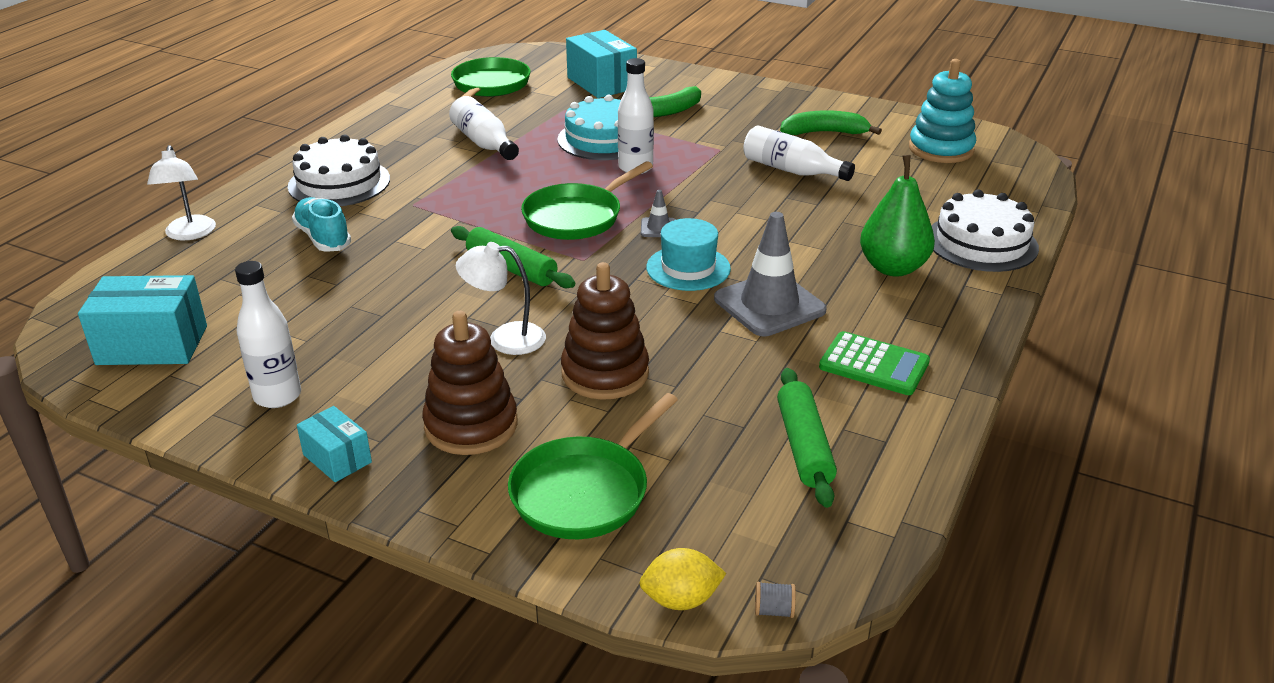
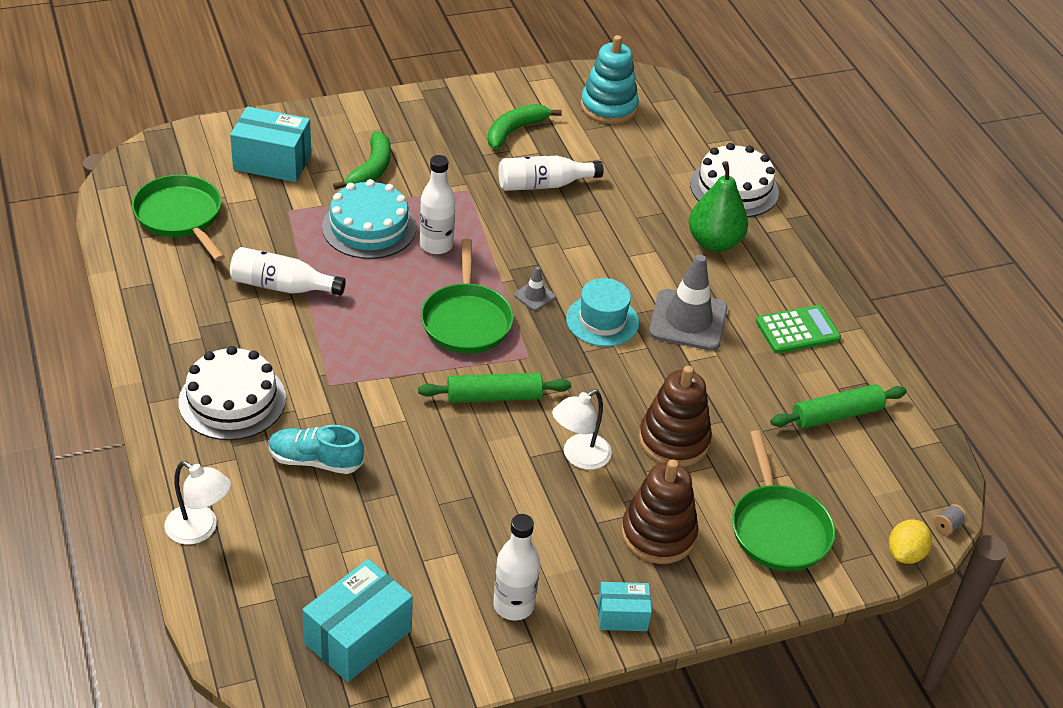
camera: 50 degrees left, 10 degrees up
green rolling pin [777,368,837,508] -> green rolling pin turned 60 degrees counterclockwise [770,384,907,429]

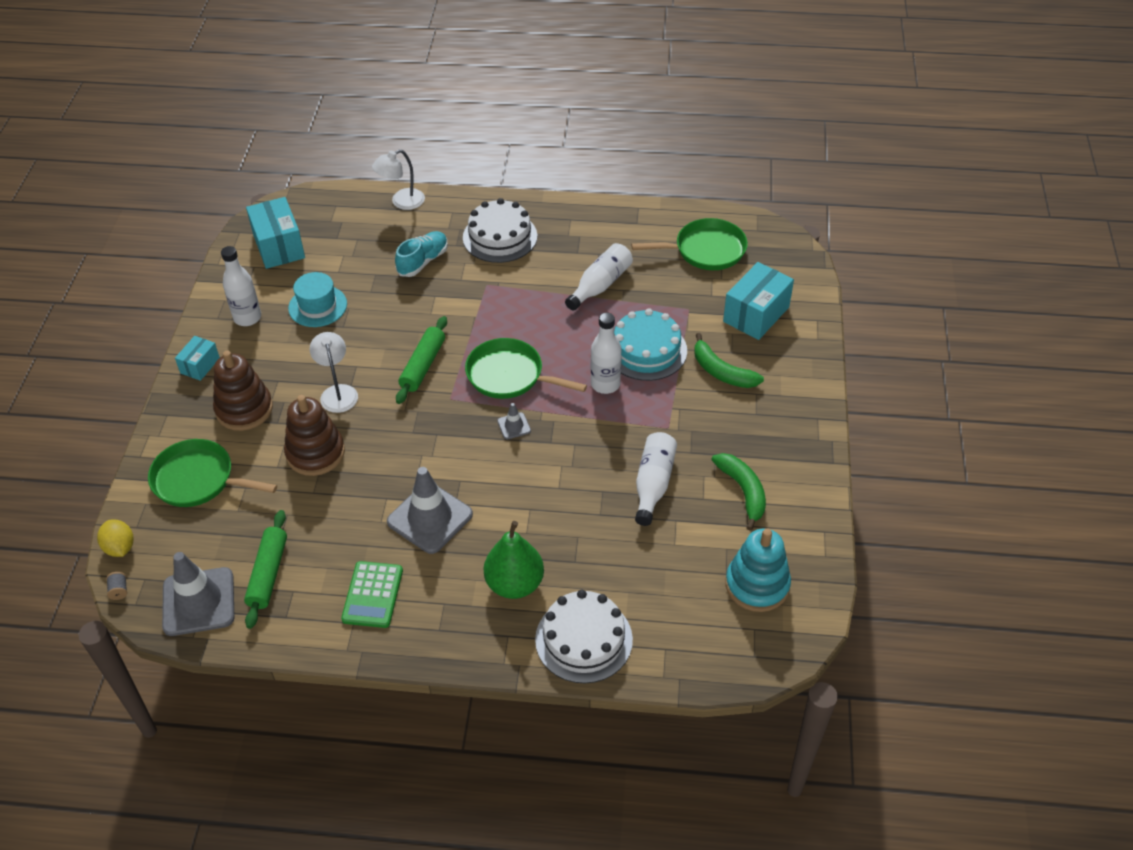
camera: 120 degrees right, 5 degrees up
turquoise hat [566,278,639,347] -> turquoise hat moved to [288,272,347,327]
none -> grey traffic cone [162,552,235,636]

